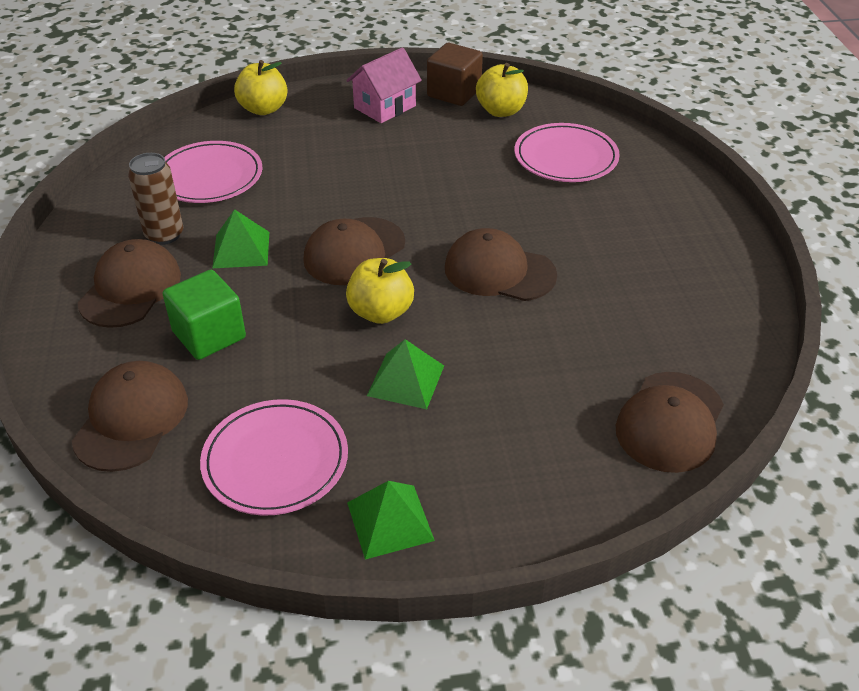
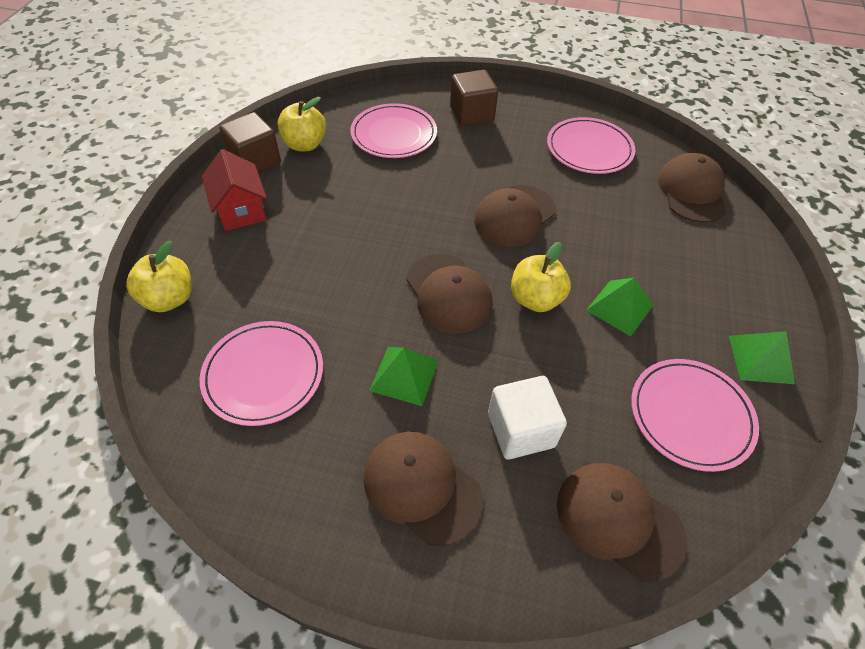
camera: 70 degrees left, 10 degrees up
brown can [128,153,183,245] -> none
green cube [163,270,246,360] -> white cube [488,376,567,460]
pink house [346,47,422,123] -> red house [202,149,267,231]
brown cap [616,372,724,473] -> brown cap turned 135 degrees counterclockwise [658,153,726,223]
none -> brown cube [450,70,498,126]
none -> pink plate [547,117,635,174]

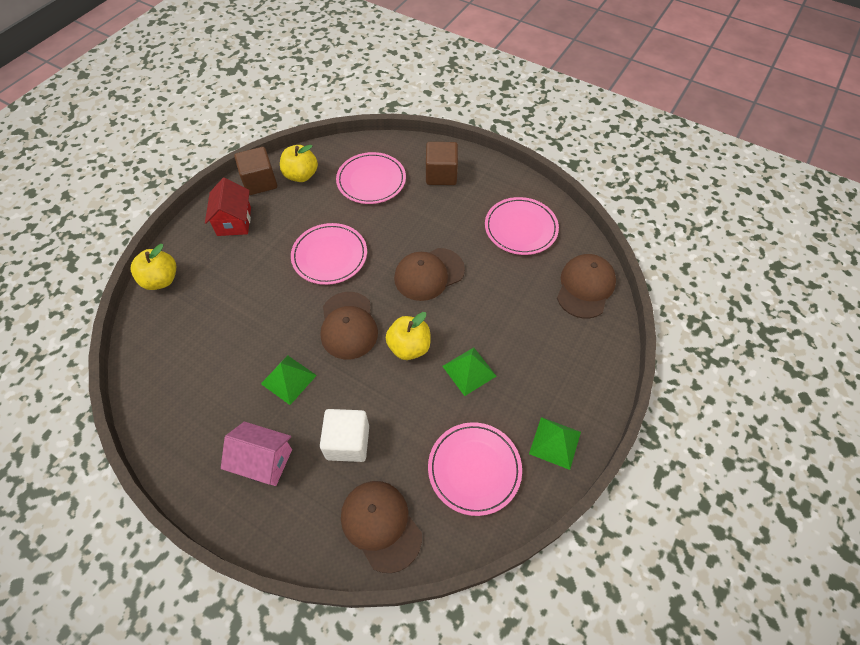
camera: 20 degrees right, 5 degrees up
pink plate [200,321,323,426] -> pink plate moved to [291,223,367,285]
brown cap [364,432,483,547] -> pink house [221,422,292,486]

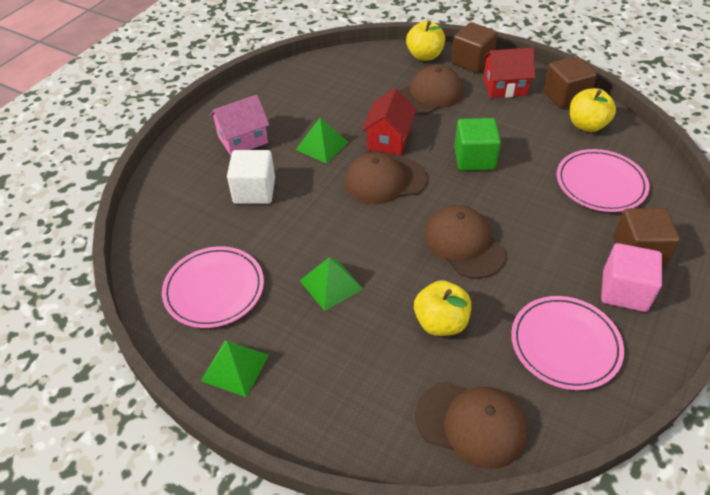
camera: 90 degrees right, 10 degrees down
pink house [221,422,292,486] -> pink house turned 45 degrees clockwise [209,95,269,156]
pink plate [291,223,367,285] -> green cube [454,118,501,171]
brown cap [341,481,422,573] -> brown cap moved to [399,65,463,115]
yellow apple [386,312,431,360] -> yellow apple moved to [414,280,471,336]
none -> red house [362,88,417,155]
none -> brown cube [451,22,498,73]
none -> pink cube [601,243,662,312]

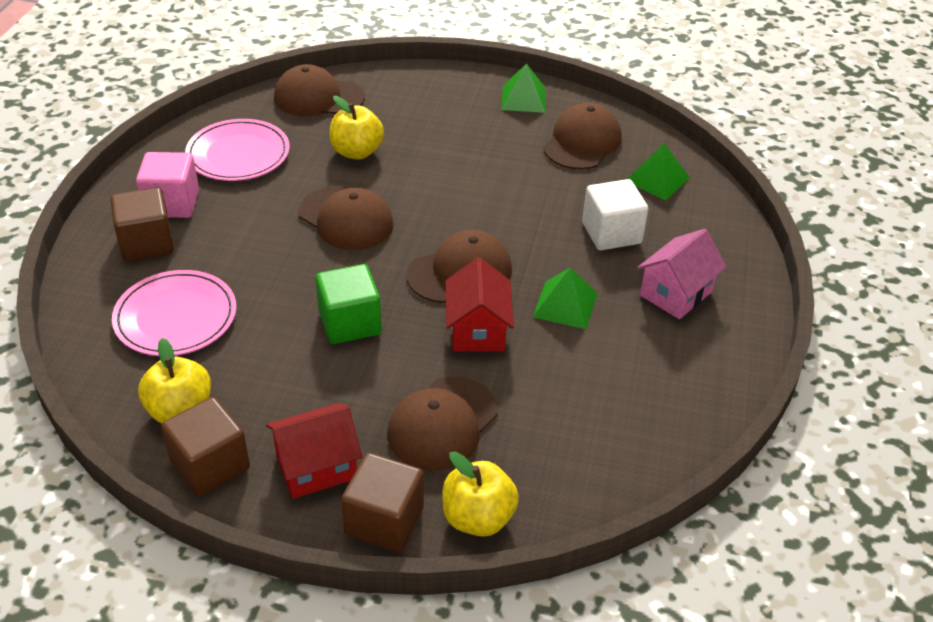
camera: 160 degrees right, 5 degrees down
pink plate [162,246,264,328] -> brown cap [543,103,622,170]
green pyramid [300,257,363,311] -> green pyramid moved to [627,143,690,200]

